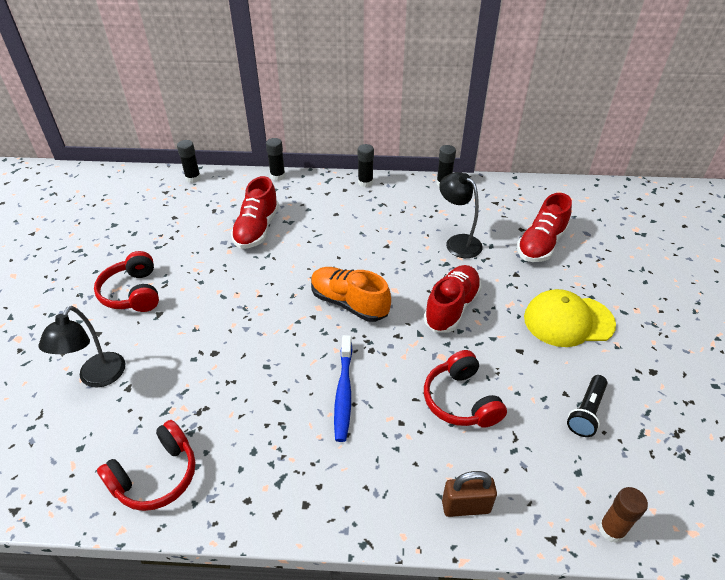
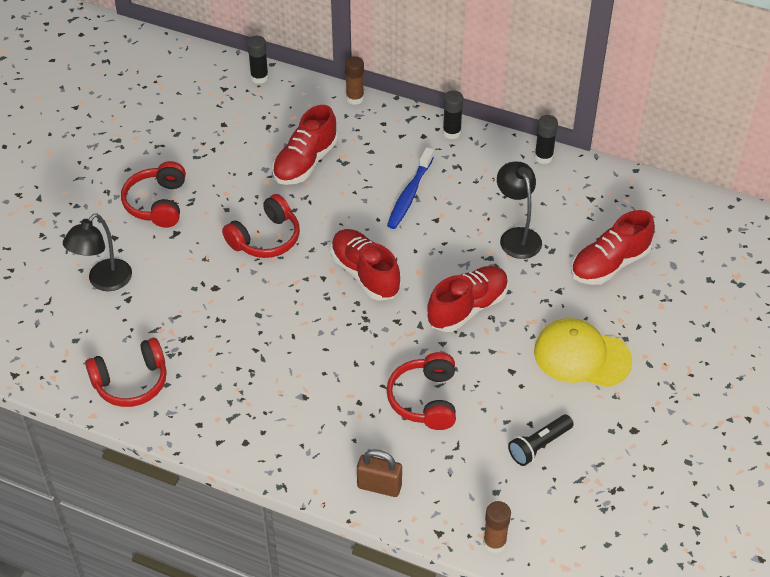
camera: 20 degrees right, 5 degrees up
black glue stick [266,138,285,181] -> brown glue stick [345,56,364,105]
orange shoe [311,267,391,322] -> red shoe [331,229,401,301]
blue toothbrush [334,335,352,442] -> blue toothbrush moved to [387,147,434,229]
none -> red headphones [222,194,300,258]

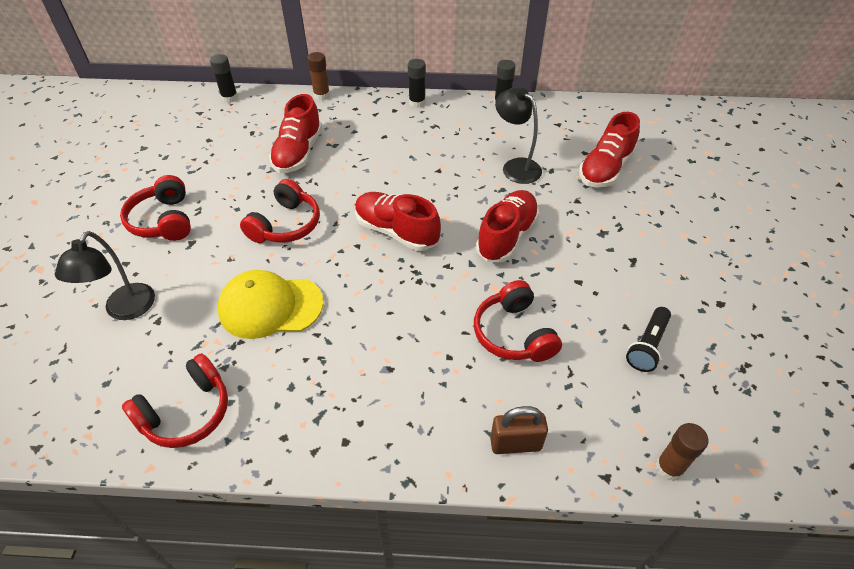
camera: 20 degrees left, 0 degrees up
blue toothbrush [387,147,434,229] -> none
yellow cap [534,318,632,387] -> yellow cap moved to [218,270,323,339]

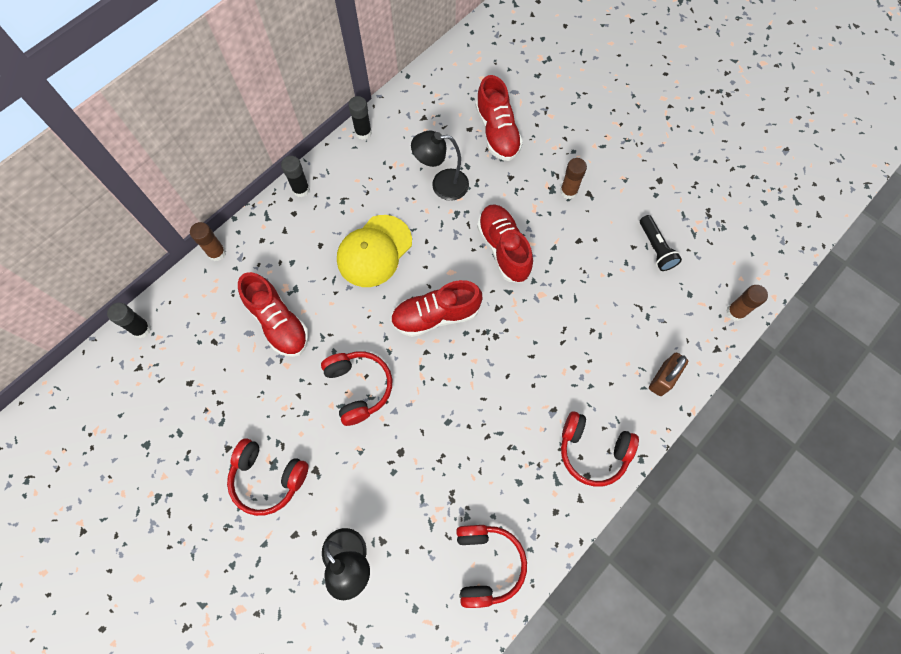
camera: 50 degrees left, 20 degrees up
yellow cap [218,270,323,339] -> yellow cap moved to [337,215,412,287]
red headphones [474,280,562,362] -> red headphones moved to [561,411,639,487]
none -> brown glue stick [560,158,587,199]

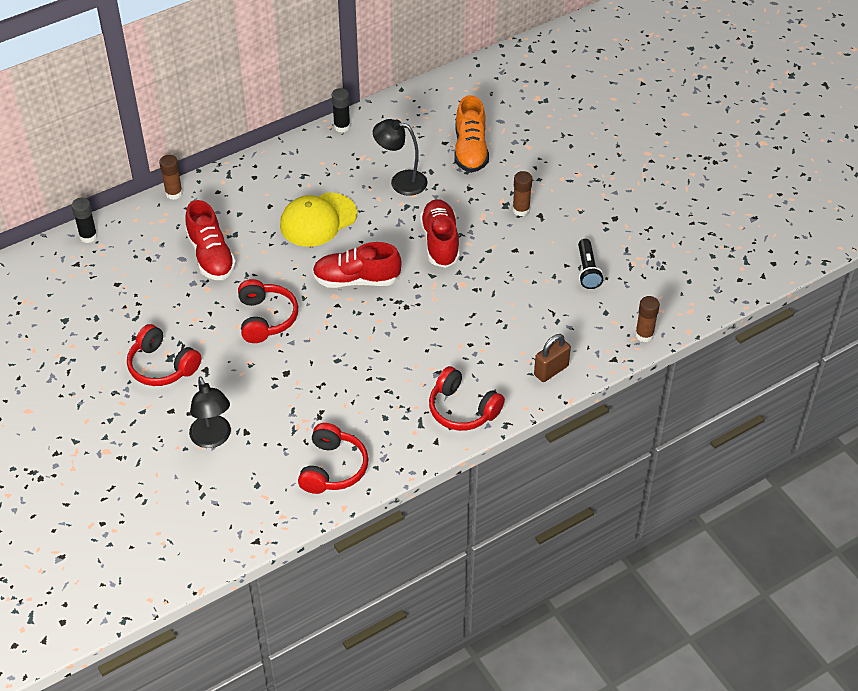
camera: 15 degrees right, 20 degrees down
black glue stick [281,156,310,198] -> none
red shoe [475,75,523,161] -> orange shoe [454,95,489,173]

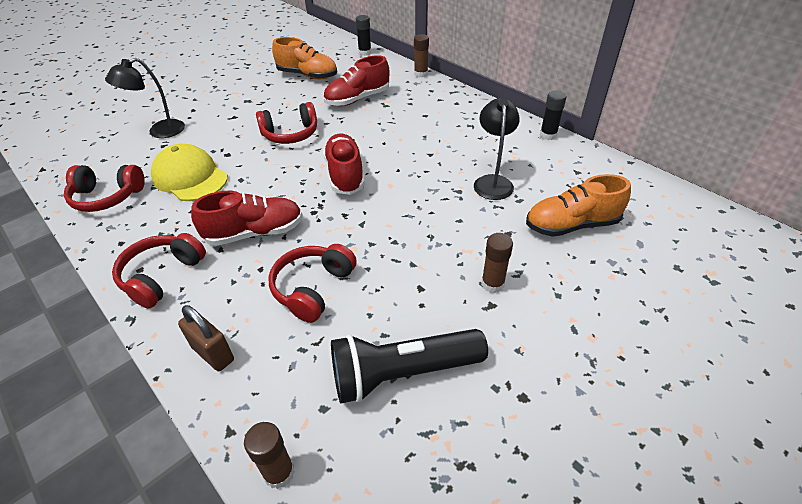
camera: 80 degrees right, 5 degrees down
red headphones [127,324,201,386] -> red headphones moved to [268,244,357,323]
yellow cap [280,193,357,247] -> yellow cap moved to [151,144,228,201]
red shoe [420,199,460,268] -> red shoe moved to [191,191,303,246]
black flashlight [578,239,603,289] -> black flashlight [331,329,488,403], size x1.76
none -> orange shoe [272,37,337,79]

